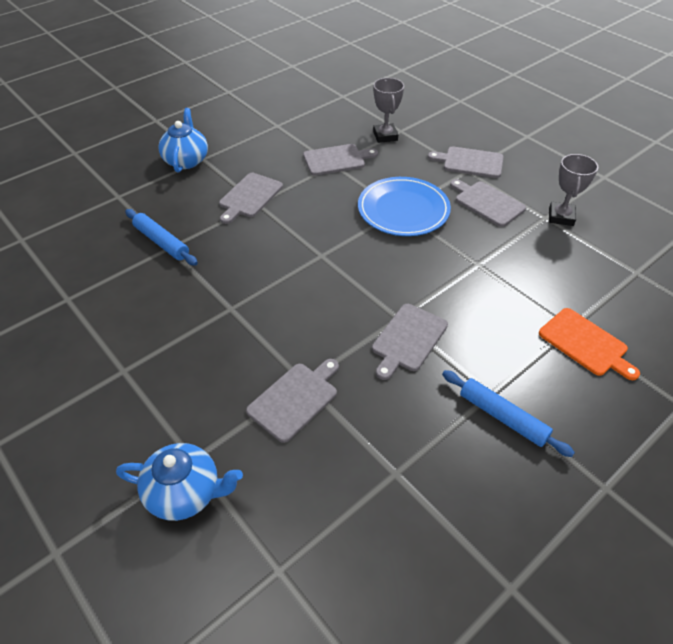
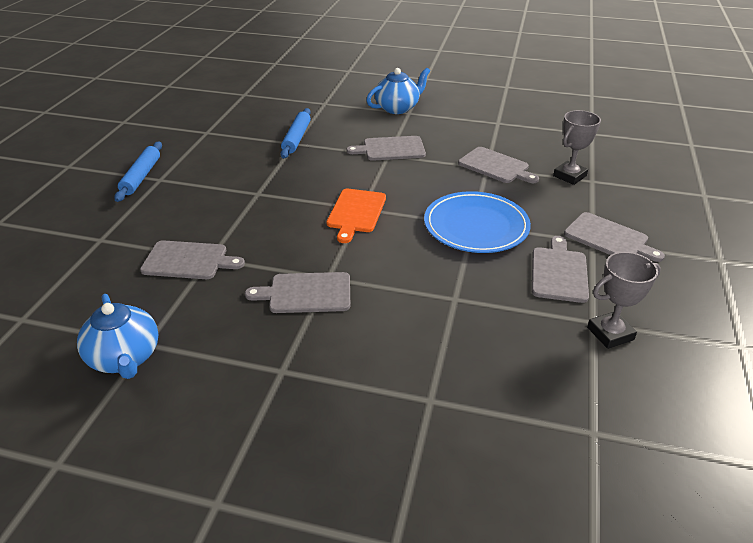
camera: 55 degrees right, 10 degrees down
blue teapot [116,443,243,521] -> blue teapot moved to [77,294,158,379]
grey cutting board [428,147,504,178] -> grey cutting board turned 150 degrees clockwise [564,212,665,262]
blue rolling pin [442,370,575,457] -> blue rolling pin moved to [114,141,162,202]
orange cutting board [539,308,640,380] -> orange cutting board moved to [327,189,386,243]

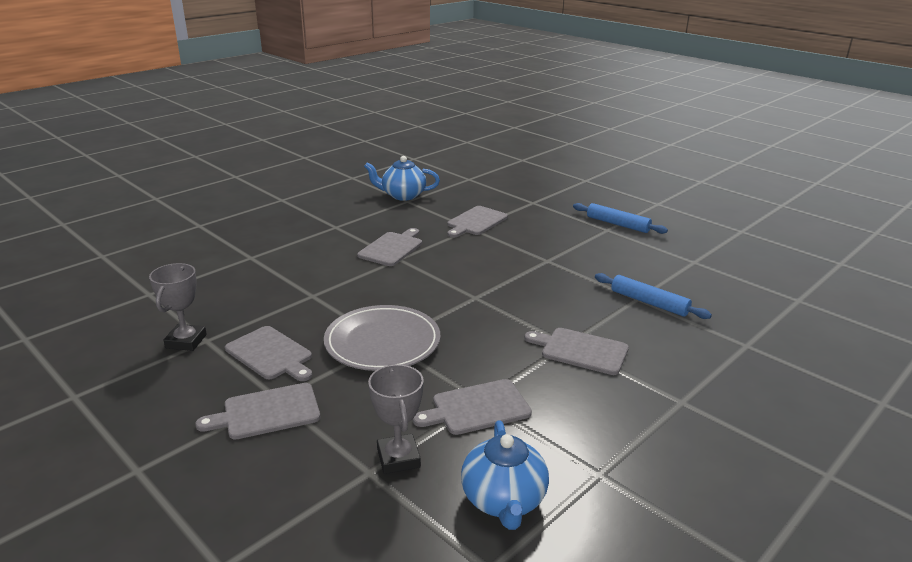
camera: 120 degrees right, 10 degrees down
orange cutting board [327,189,386,243] -> none
grey cutting board [346,136,426,161] -> grey cutting board turned 90 degrees counterclockwise [524,328,629,375]
blue teapot [366,68,430,114] -> blue teapot moved to [461,420,549,530]
blue plate [424,191,531,253] -> grey plate [324,305,440,371]

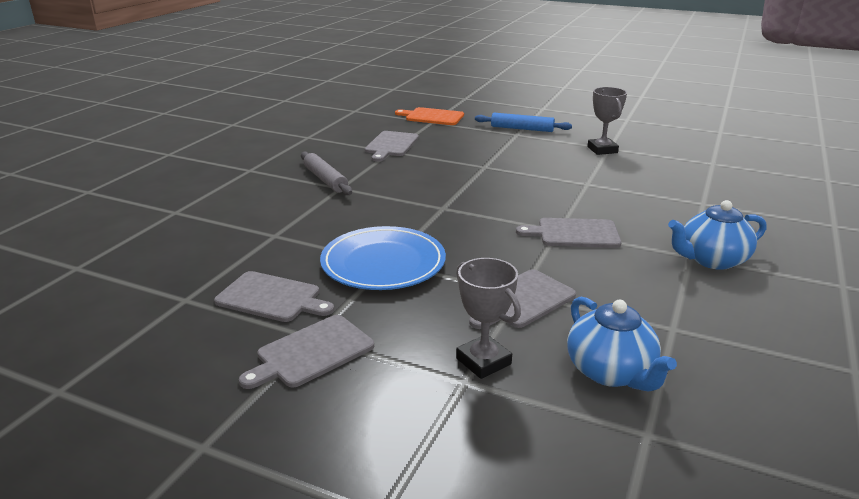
camera: 20 degrees left, 0 degrees up
grey trophy [149,263,207,351] -> grey trophy moved to [587,87,627,155]
grey plate [324,305,440,371] -> blue plate [320,226,446,290]
grey cutting board [357,228,422,266] -> grey rolling pin [301,152,352,195]
blue teapot [364,156,440,201] -> blue teapot moved to [668,200,766,270]
blue rolling pin [595,273,712,319] -> none
none -> orange cutting board [395,107,464,125]

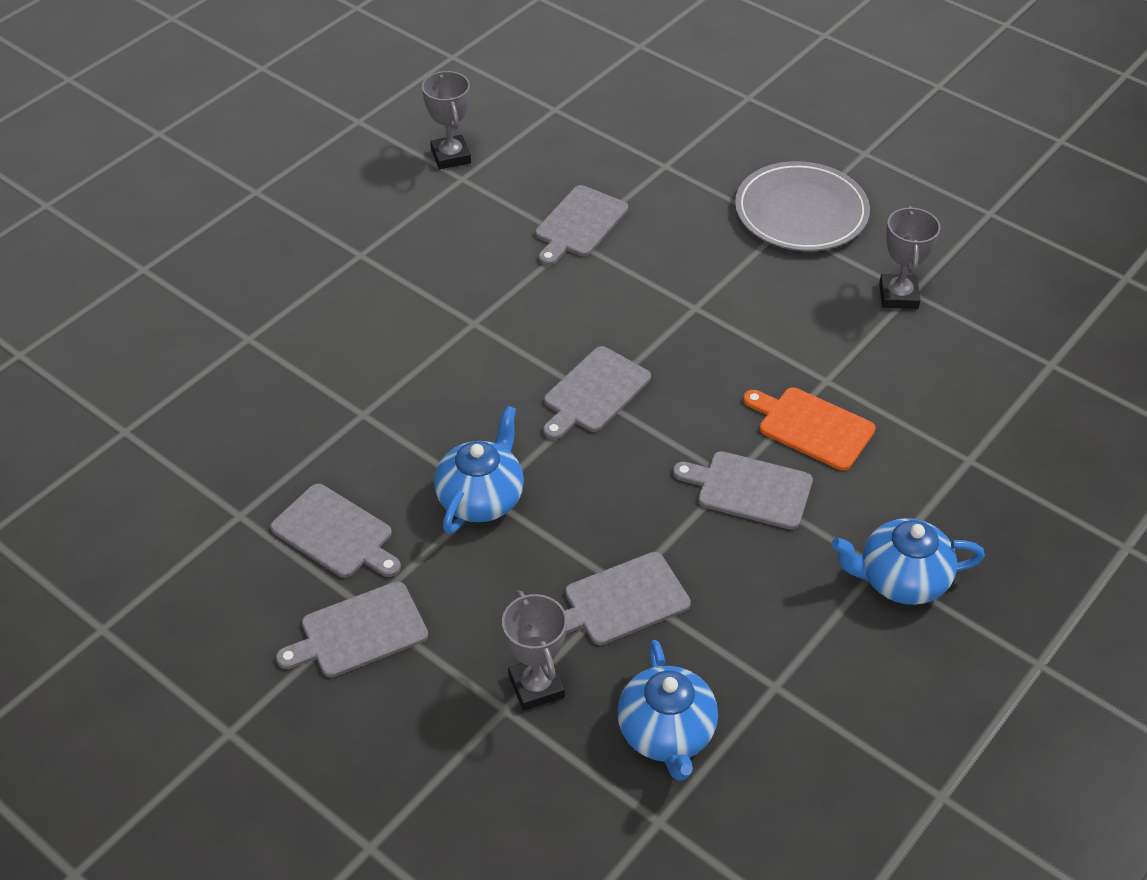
camera: 15 degrees right, 20 degrees up
grey rolling pin [301,152,352,195] -> none
blue plate [320,226,446,290] -> blue teapot [434,406,524,534]
orange cutting board [395,107,464,125] -> orange cutting board moved to [743,387,876,471]
blue rolling pin [475,113,572,132] -> grey plate [735,161,870,251]
none -> grey trophy [422,71,471,169]
none -> grey cutting board [543,346,651,440]

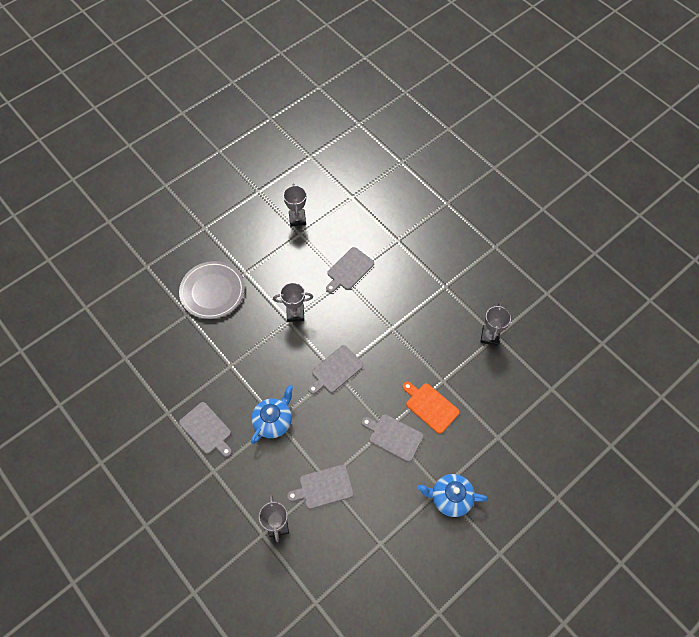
camera: 10 degrees right, 15 degrees up
grey cutting board [276,581,428,678] -> none
blue teapot [617,640,718,781] -> none
grey plate [735,161,870,251] -> grey plate moved to [179,261,245,319]
none -> grey trophy [273,282,313,322]

